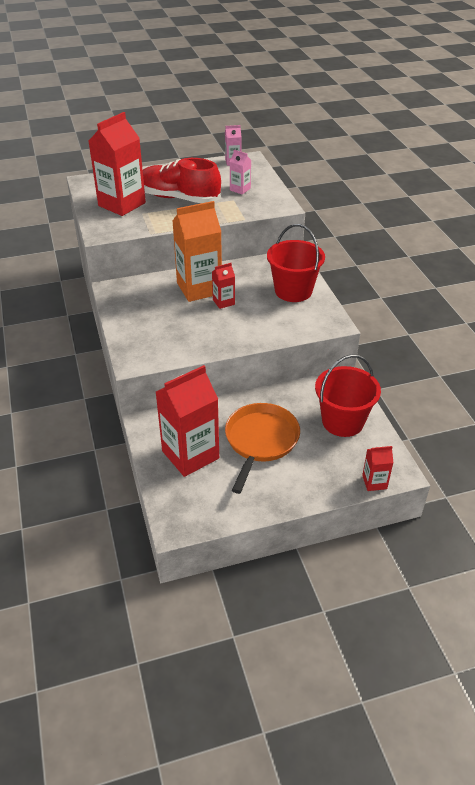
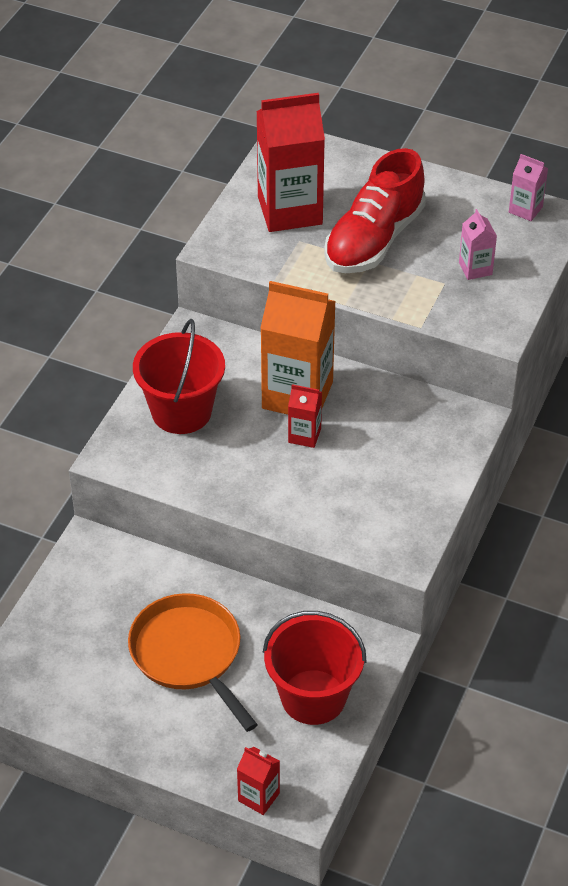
camera: 40 degrees right, 5 degrees up
red shoe [143,158,221,203] -> red shoe turned 120 degrees counterclockwise [324,148,426,273]
red carton [156,365,219,477] -> none
orange pan [225,403,300,494] -> orange pan turned 90 degrees counterclockwise [128,593,258,732]
red bucket [267,224,325,302] -> red bucket moved to [133,319,225,434]

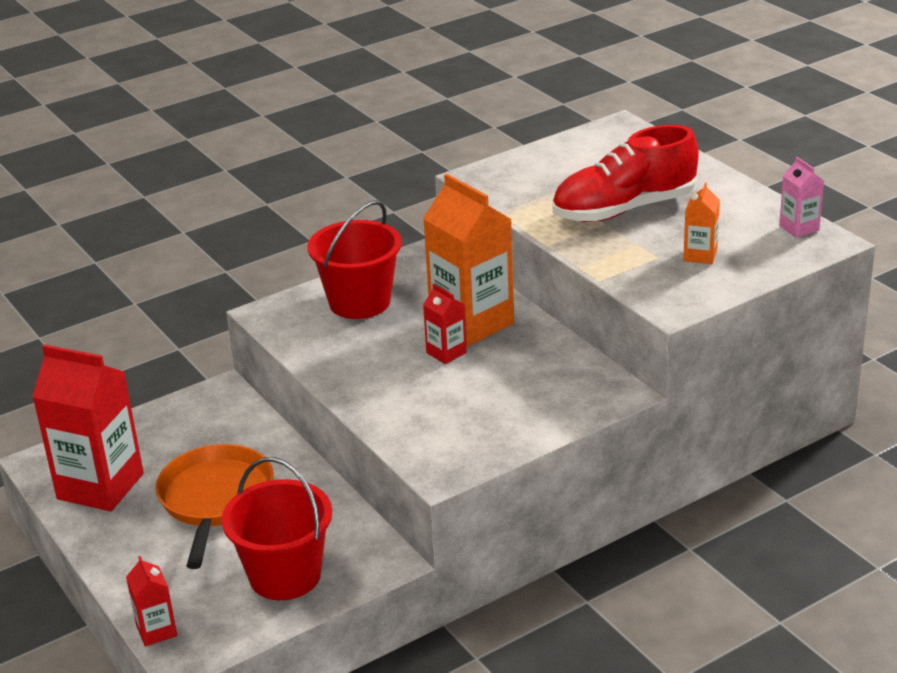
camera: 35 degrees right, 15 degrees down
red carton [256,93,325,232] -> red carton moved to [32,344,144,512]
pink carton [459,209,497,280] -> orange carton [683,182,720,264]

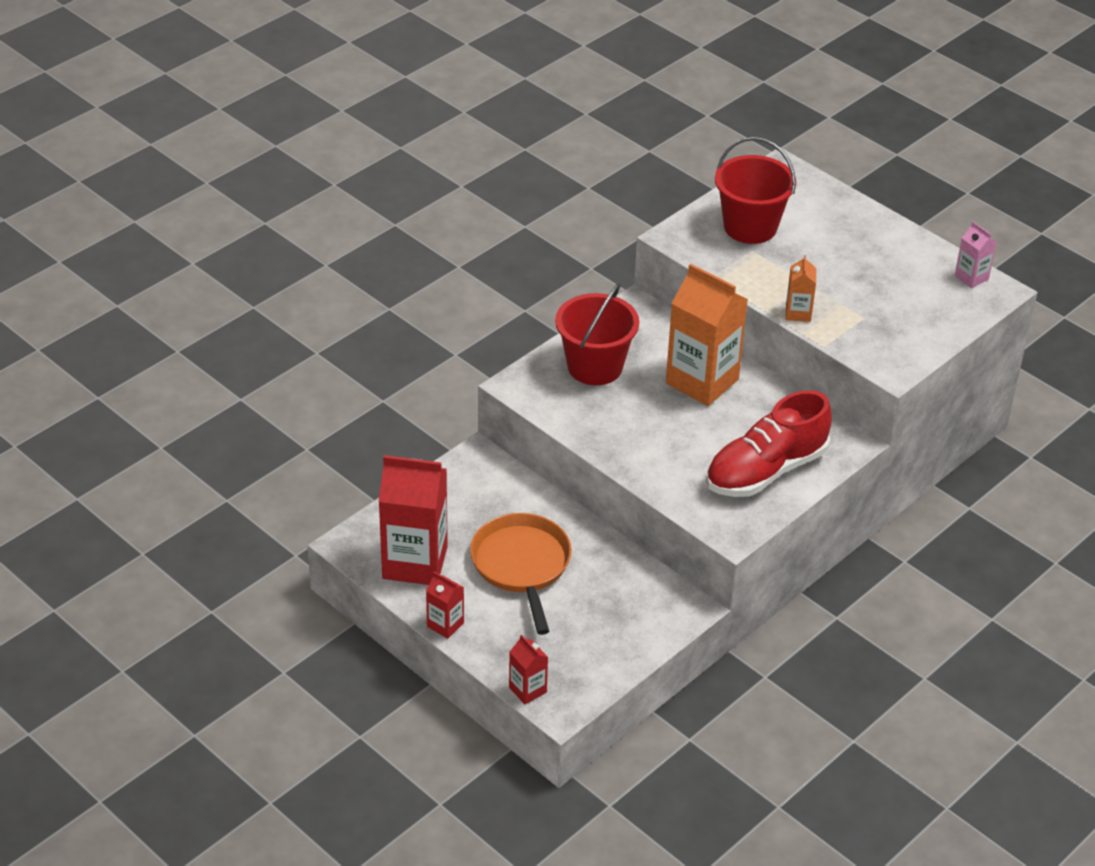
camera: 15 degrees left, 10 degrees up
red bucket [222,457,332,600] -> red bucket moved to [715,137,796,244]
red carton [423,284,467,364] -> red carton moved to [426,572,464,639]
red shoe [552,125,699,222] -> red shoe moved to [706,390,832,497]
orange carton [683,182,720,264] -> orange carton moved to [786,255,816,322]

